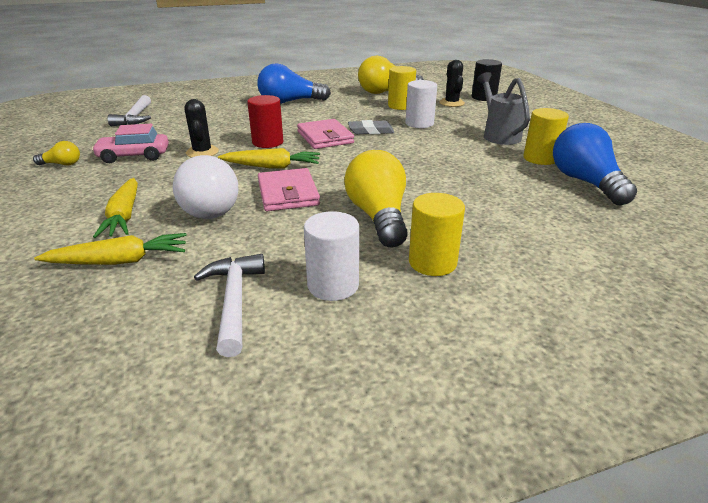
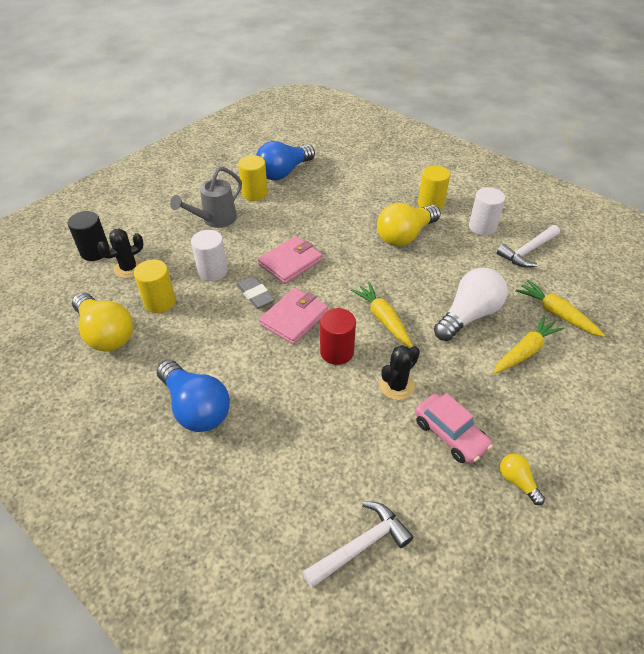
camera: 120 degrees left, 15 degrees up
pink wallet [258,168,320,211] -> pink wallet moved to [258,236,322,284]

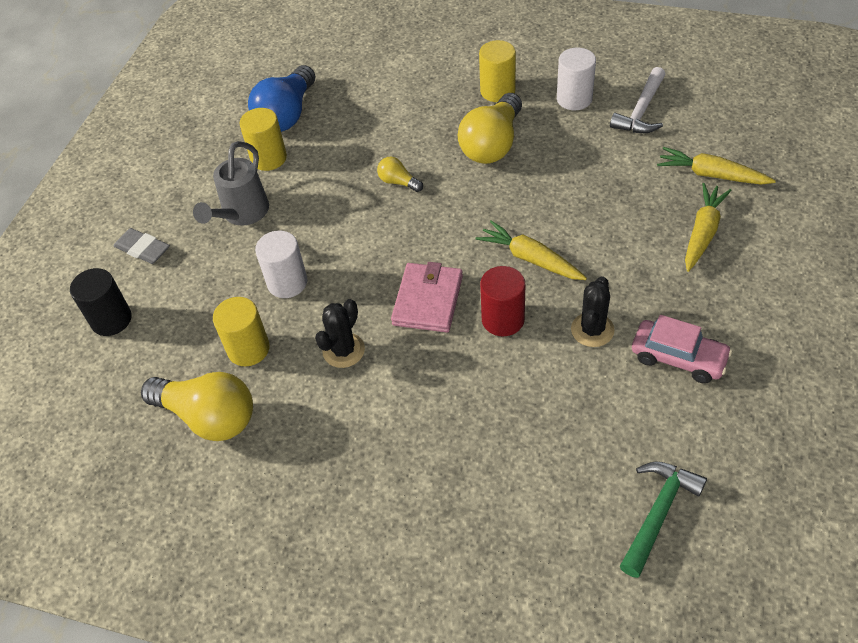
camera: 20 degrees left, 5 degrees up
black cactus [97,228,144,278] -> black cactus moved to [315,299,365,368]
blue light bulb [157,360,230,432] -> none
grey eraser [237,276,275,309] -> grey eraser moved to [114,228,170,264]
pink wallet [258,236,322,284] -> none
white hammer [302,502,413,588] -> green hammer [620,461,707,578]
white light bulb [434,267,508,341] -> none
yellow light bulb [500,453,545,505] -> yellow light bulb moved to [377,157,423,192]

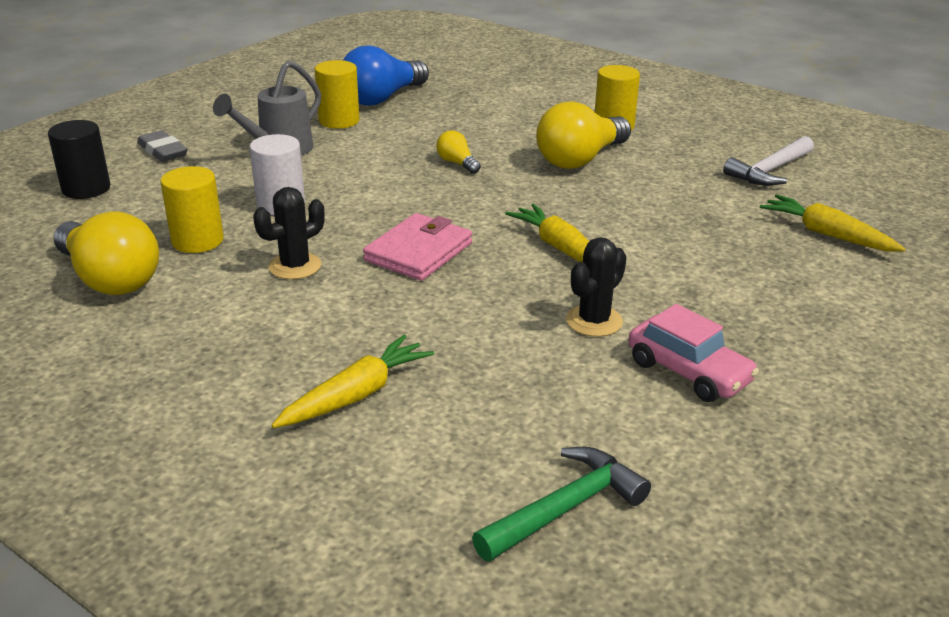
camera: 15 degrees right, 20 degrees down
red cylinder [480,266,525,336] -> none
white cylinder [557,48,596,110] -> none
yellow carrot [685,183,732,272] -> yellow carrot moved to [271,335,434,428]

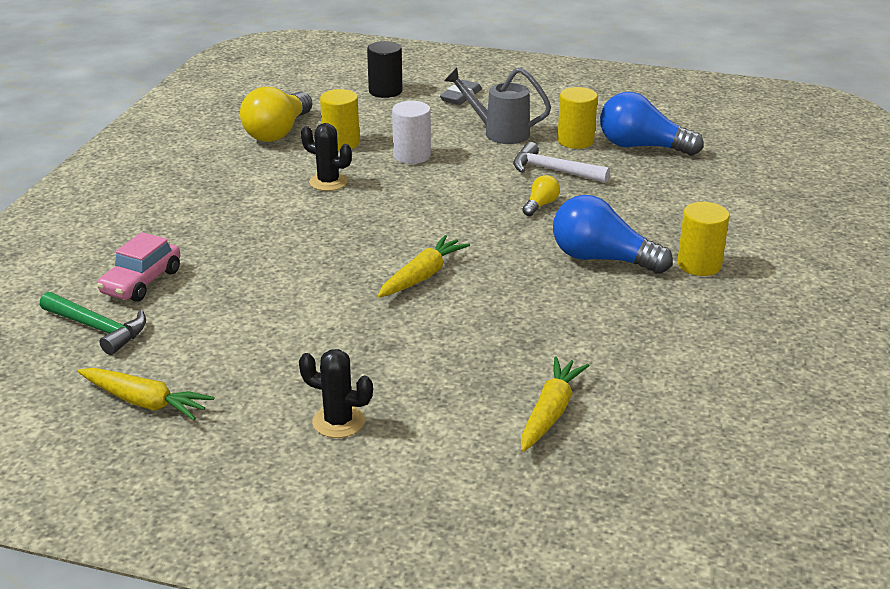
camera: 70 degrees right, 0 degrees up
yellow carrot [271,335,434,428] -> yellow carrot moved to [78,368,214,420]
pink wallet [363,213,472,281] -> none
yellow light bulb [536,101,631,169] -> blue light bulb [553,195,673,274]
black cactus [566,237,627,337] -> black cactus moved to [299,349,373,438]
pink car [628,304,759,402] -> pink car moved to [97,232,180,302]
white hammer [723,136,814,186] -> white hammer moved to [513,142,610,183]

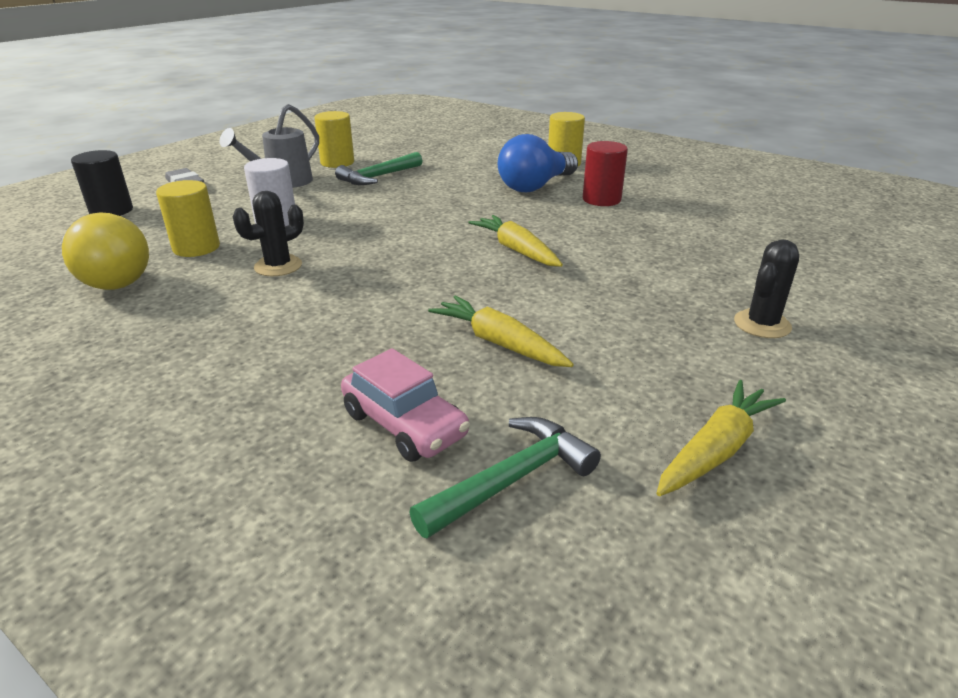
camera: 70 degrees left, 0 degrees up
white hammer [513,142,610,183] -> green hammer [335,152,422,185]
yellow carrot [521,356,590,452] -> yellow carrot moved to [428,295,574,367]
yellow light bulb [522,175,560,216] -> none
blue light bulb [600,92,704,156] -> none
none -> red cylinder [583,141,628,206]

